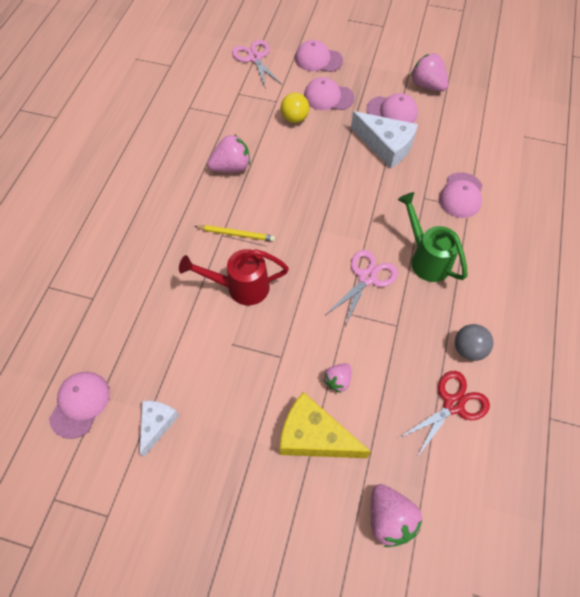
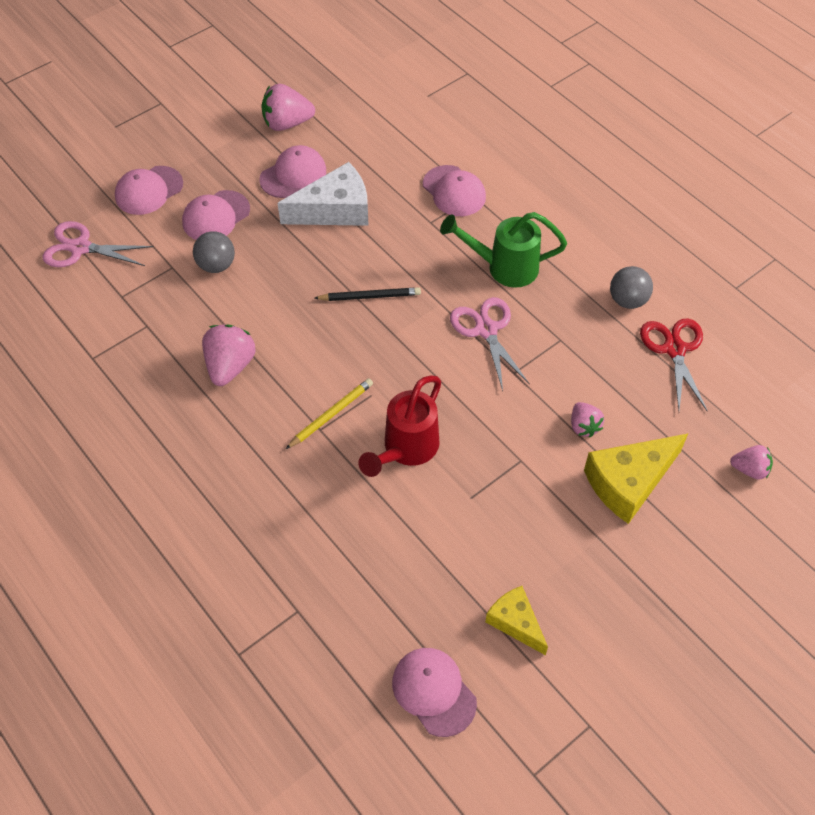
camera: 55 degrees left, 5 degrees down
white cheese [140,401,179,457] -> yellow cheese [485,586,548,655]
yellow ball [281,93,309,123] -> grey ball [193,231,235,273]
pink strawberry [371,484,422,547] -> pink strawberry [730,445,773,480], size x0.61
none -> black pencil [315,287,421,301]

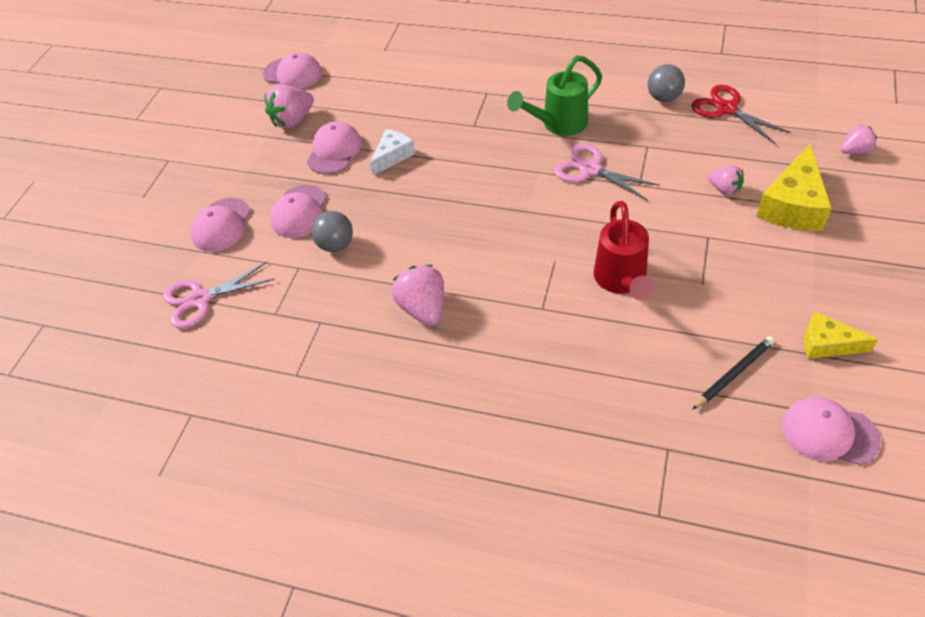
camera: 30 degrees left, 5 degrees down
white cheese [278,162,369,226] -> white cheese [370,129,415,175], size x0.61
yellow pencil [286,378,373,449] -> none
black pencil [315,287,421,301] -> black pencil moved to [692,336,775,410]
pink cap [423,165,486,216] -> pink cap moved to [263,52,322,89]

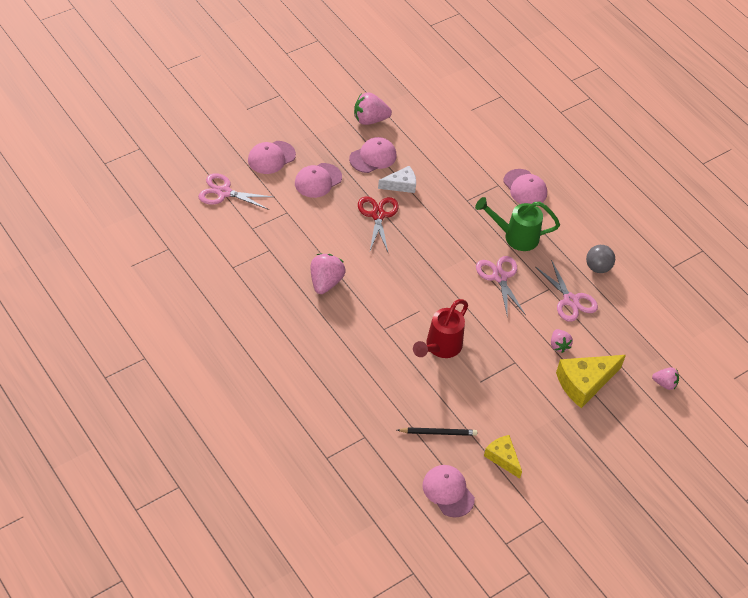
camera: 30 degrees right, 0 degrees up
pink cap [263,52,322,89] -> pink cap moved to [503,169,547,204]
grey ball [311,211,353,252] -> none
red scissors [691,85,791,144] -> red scissors moved to [358,197,399,254]
none -> pink scissors [535,260,598,322]

